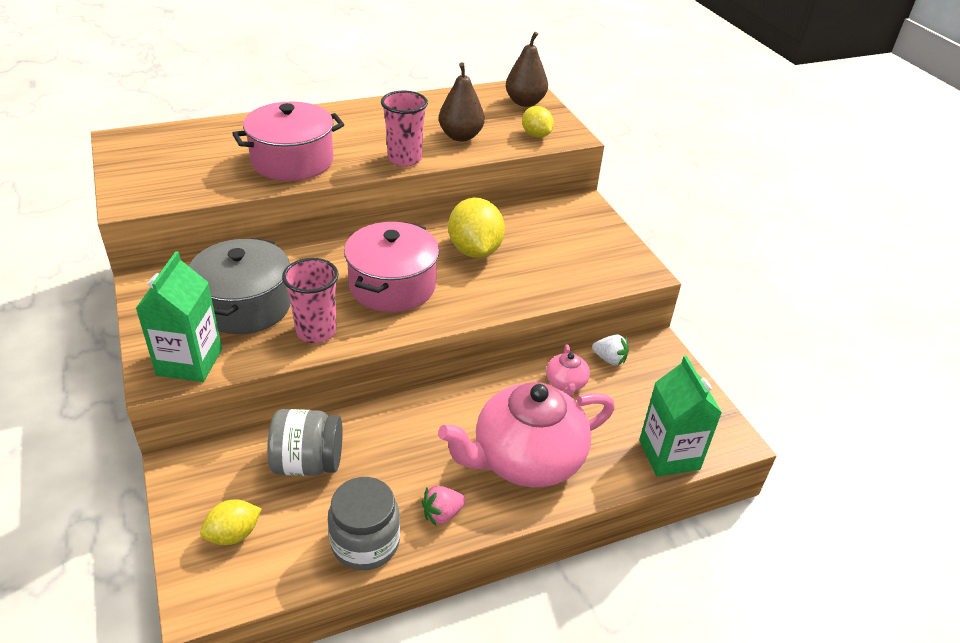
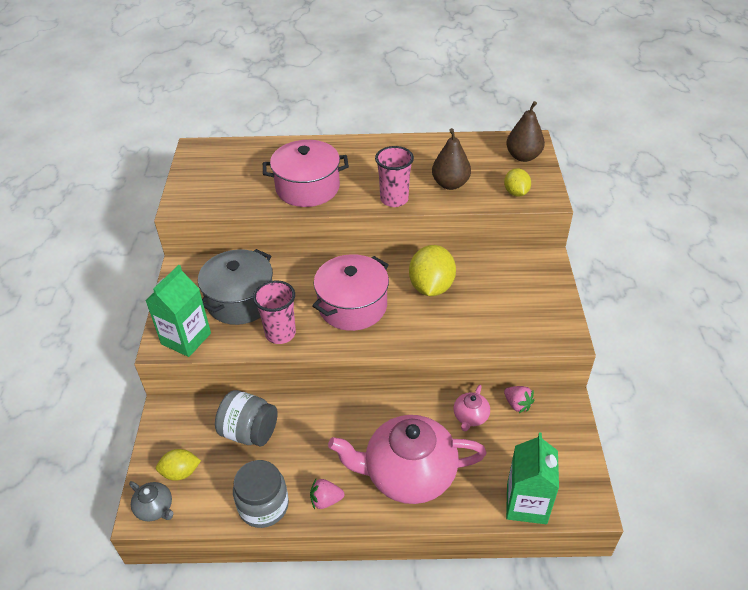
camera: 25 degrees right, 5 degrees up
white strawberry [592,335,629,366] -> pink strawberry [504,386,534,413]
none -> grey teapot [129,481,173,521]

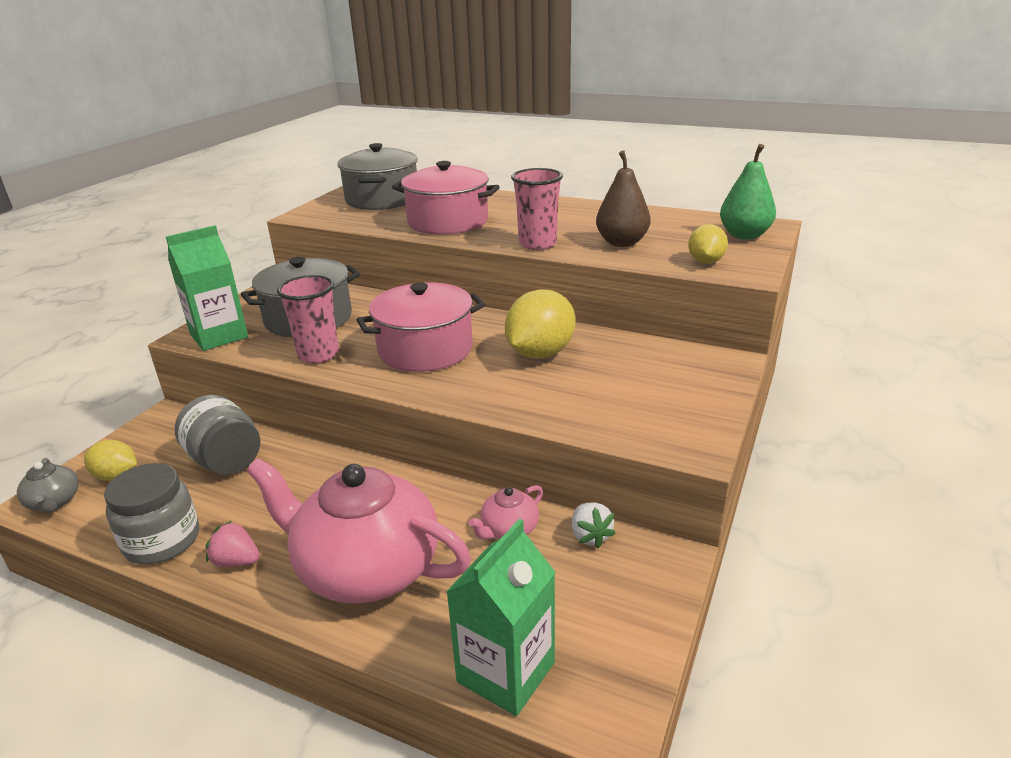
camera: 25 degrees right, 15 degrees down
pink strawberry [504,386,534,413] -> white strawberry [572,502,616,548]
brown pear [506,101,545,162] -> green pear [720,144,776,239]
none -> grey pot [337,143,418,210]

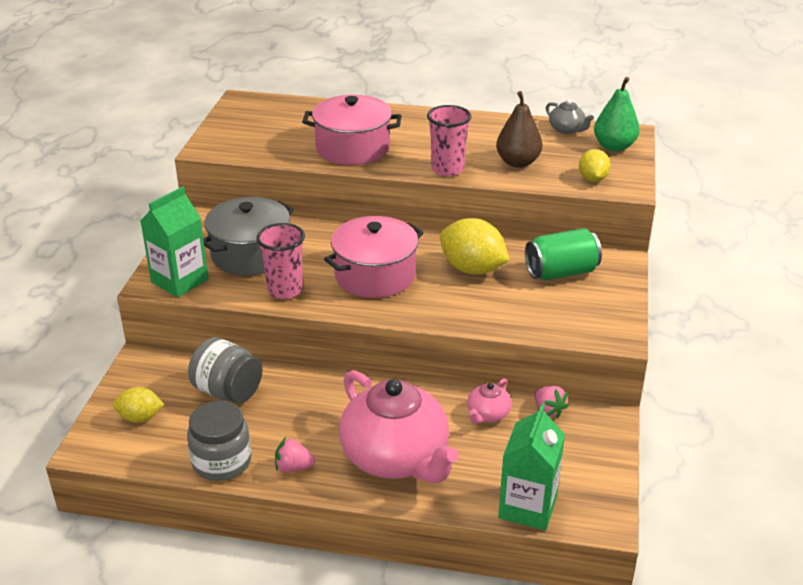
camera: 15 degrees left, 5 degrees up
grey teapot [17,458,79,513] -> grey teapot moved to [546,99,594,134]
pink teapot [247,458,471,604] -> pink teapot turned 135 degrees counterclockwise [339,370,459,483]
grey pot [337,143,418,210] -> none
yellow lemon [505,289,576,359] -> yellow lemon turned 75 degrees counterclockwise [440,218,510,275]
white strawberry [572,502,616,548] -> pink strawberry [534,386,569,418]
none -> green can [525,228,602,280]

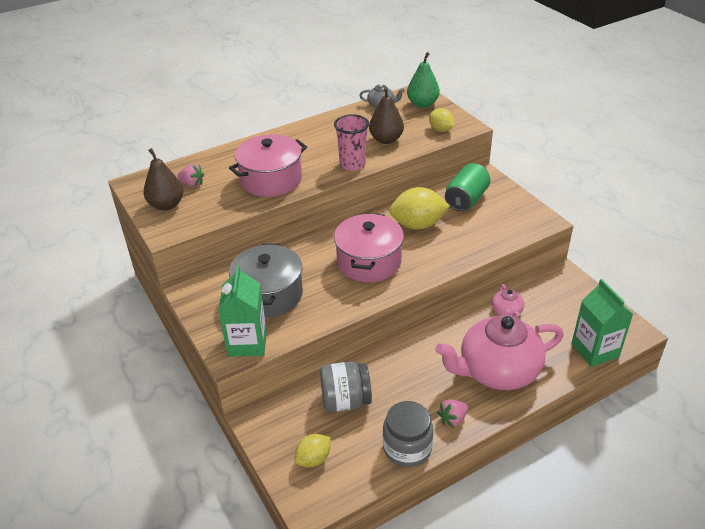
camera: 40 degrees left, 5 degrees up
pink cup [257,223,305,299] -> none
pink teapot [339,370,459,483] -> pink teapot turned 150 degrees clockwise [435,315,564,390]
pink strawberry [534,386,569,418] -> pink strawberry moved to [177,164,204,187]
none -> brown pear [144,148,183,211]

